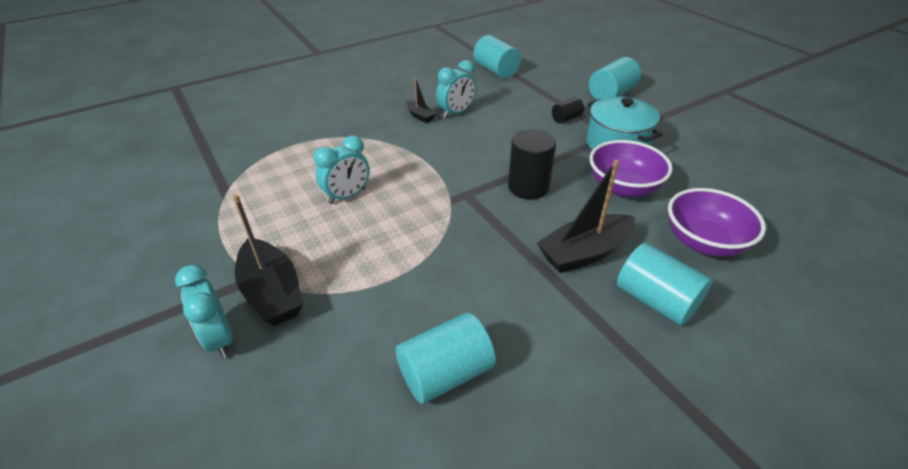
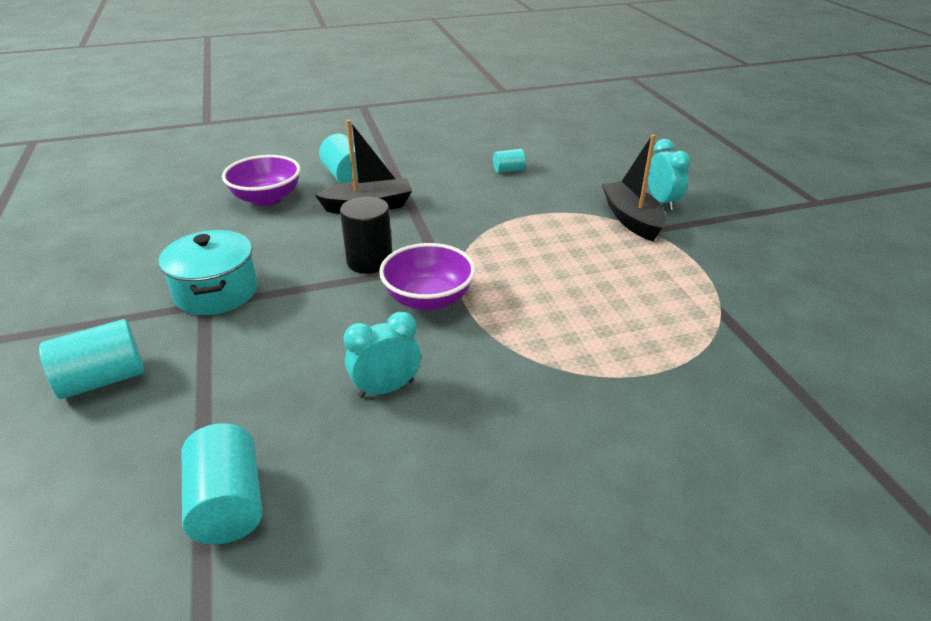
camera: 165 degrees left, 5 degrees down
turquoise clock [313,135,369,204] -> none
turquoise cylinder [396,313,496,404] -> turquoise cylinder [493,149,526,173], size x0.56
black boat [406,77,436,123] -> none
black cylinder [552,97,584,124] -> none
purple bowl [589,140,672,197] -> purple bowl moved to [379,243,475,311]

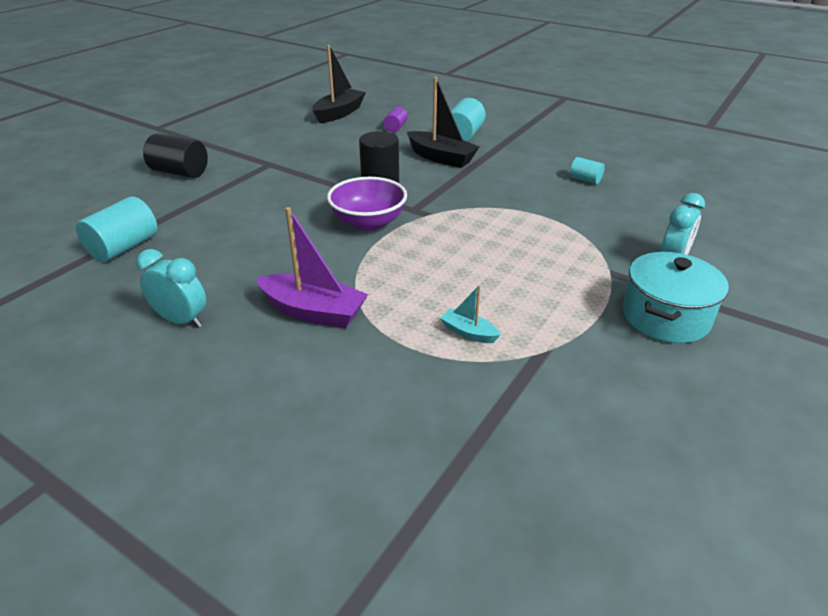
camera: 50 degrees right, 0 degrees up
turquoise cylinder [39,319,144,399] -> black cylinder [143,133,208,178]
turquoise pot [159,230,258,315] -> turquoise pot moved to [623,252,729,343]
purple bowl [222,155,301,206] -> purple cylinder [384,107,408,132]
turquoise clock [344,312,421,398] -> turquoise clock moved to [137,249,206,328]
black boat [602,134,666,241] -> black boat moved to [312,45,366,123]
none -> purple boat [256,207,368,329]
none -> turquoise boat [440,285,500,343]

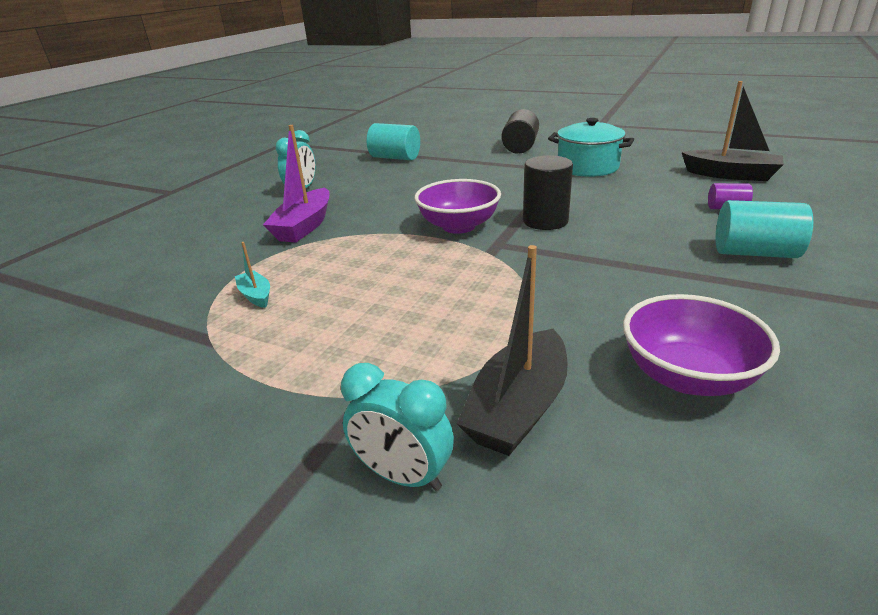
camera: 85 degrees right, 5 degrees down
black boat [407,77,479,168] -> black boat moved to [457,245,568,456]
turquoise boat [440,285,500,343] -> turquoise boat turned 60 degrees counterclockwise [235,242,270,308]
turquoise cylinder [570,157,605,184] -> purple bowl [623,294,780,396]
turquoise pot [623,252,729,343] -> turquoise pot moved to [548,118,634,177]

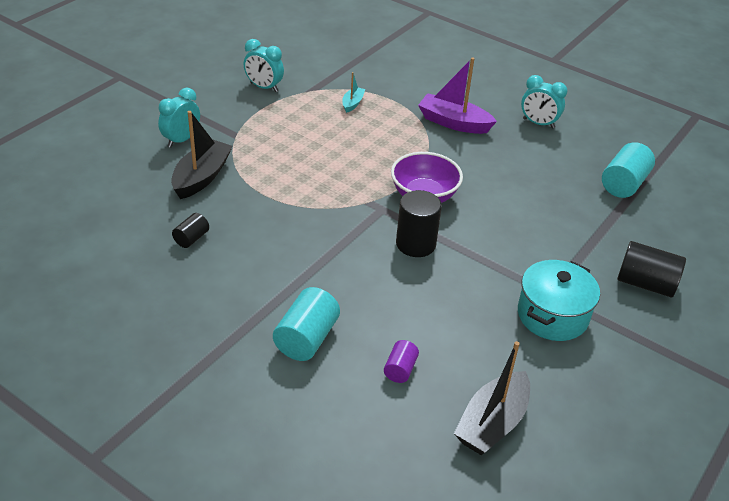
camera: 95 degrees right, 10 degrees up
turquoise boat [235,242,270,308] -> turquoise boat turned 45 degrees counterclockwise [342,72,365,113]
black boat [457,245,568,456] -> black boat turned 75 degrees clockwise [171,111,233,199]
purple bowl [623,294,780,396] -> black cylinder [172,213,209,248]
none -> turquoise clock [244,39,284,92]

